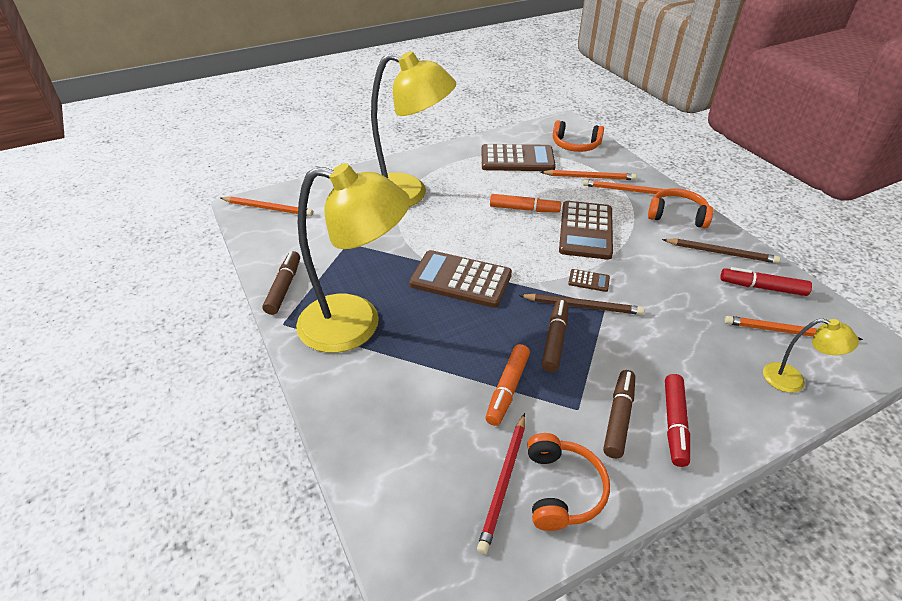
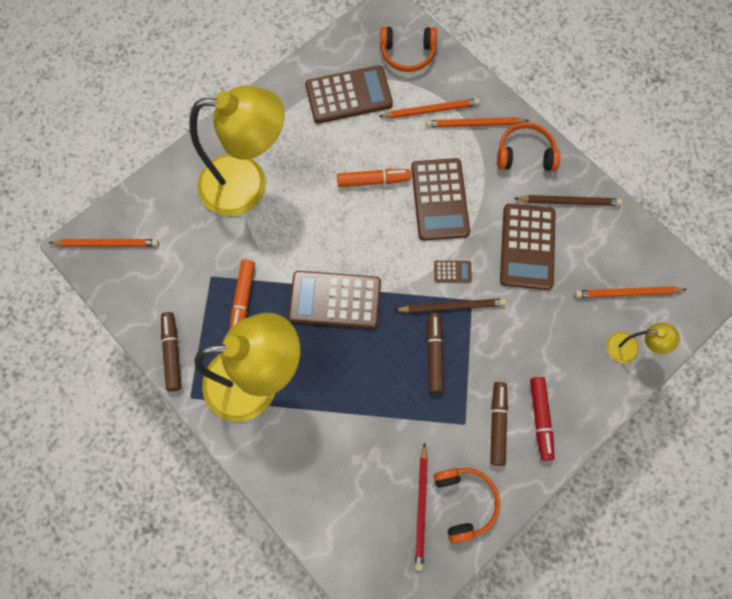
camera: 15 degrees left, 30 degrees up
orange marker [485,344,530,426] -> orange marker moved to [230,260,255,329]
red marker [720,267,812,296] -> none
none -> brown calculator [500,204,556,290]

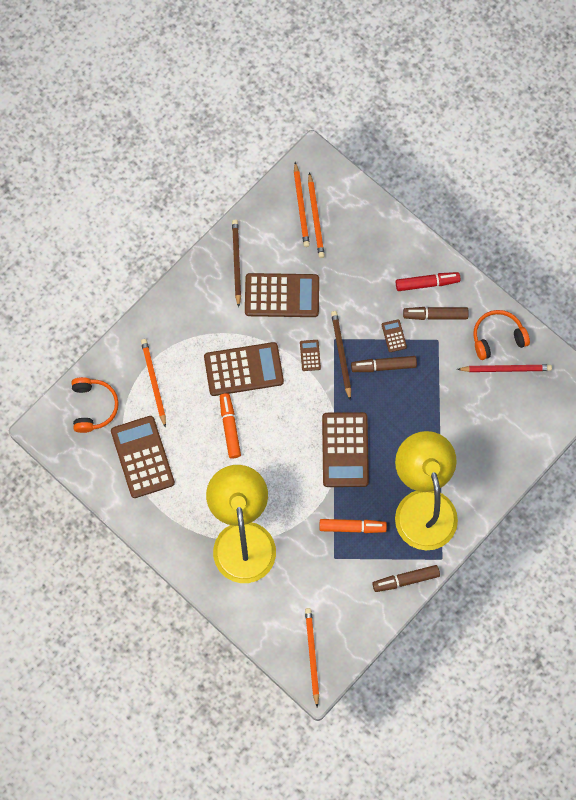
camera: 95 degrees left, 0 degrees up
orange pencil [426,117,529,128] -> orange pencil moved to [294,162,310,247]
orange headphones [497,122,560,171] -> none
yellow lamp [607,323,680,363] -> none
none -> brown calculator [382,319,407,352]

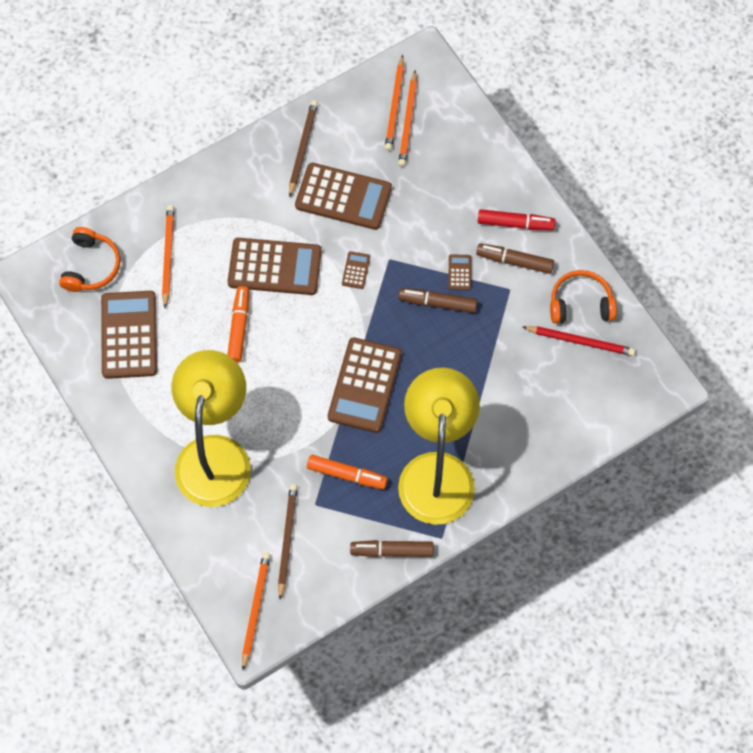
camera: 15 degrees right, 5 degrees down
brown pencil [331,311,351,400] -> brown pencil moved to [278,484,298,600]

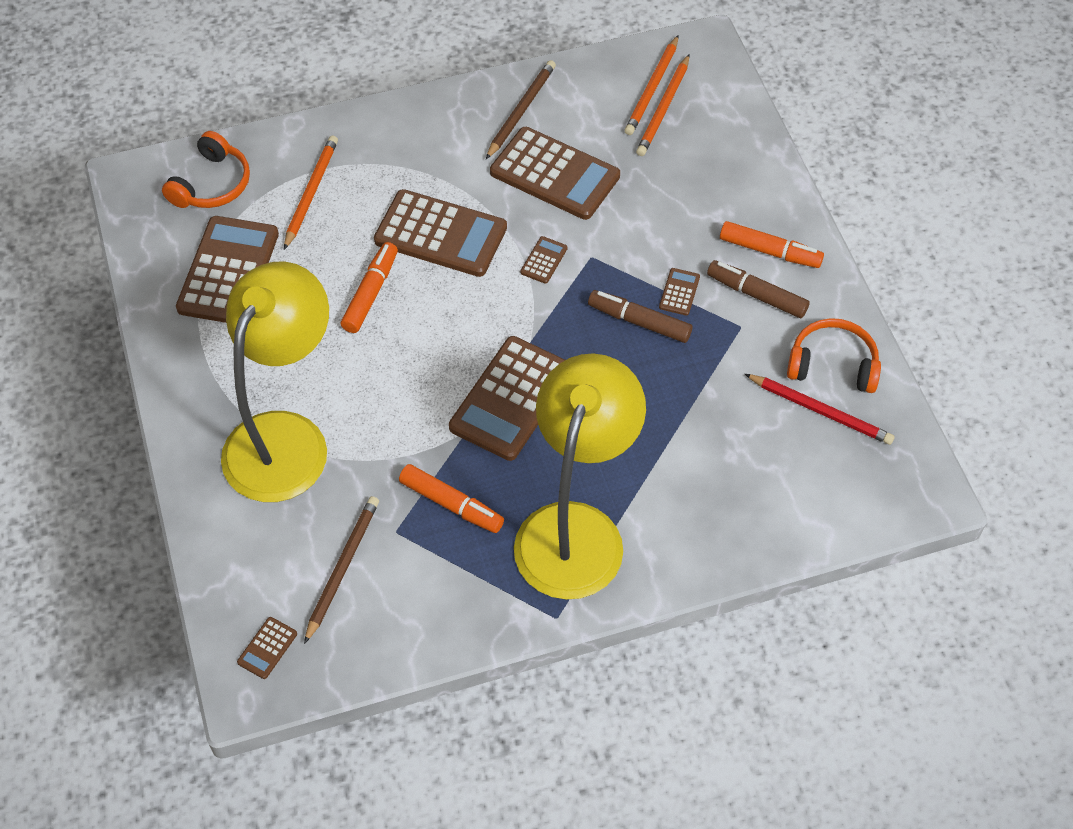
camera: 15 degrees right, 10 degrees down
orange pencil [242,552,270,670] -> brown calculator [237,617,297,679]
brown marker [350,540,433,557] -> none
red marker [478,209,556,231] -> orange marker [720,221,824,268]

